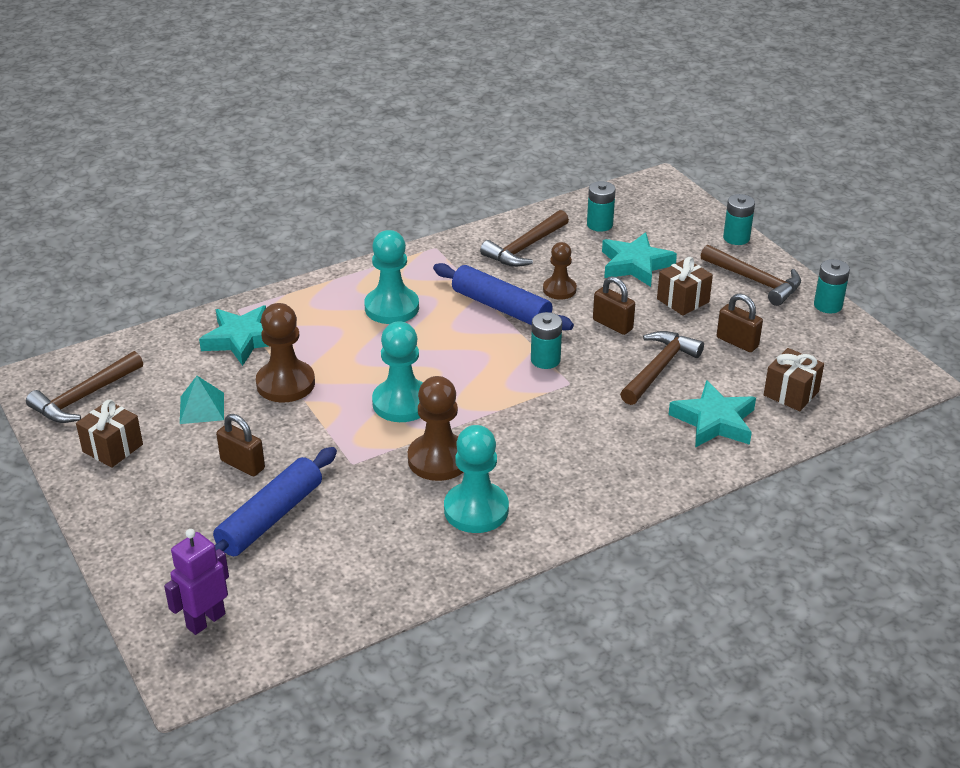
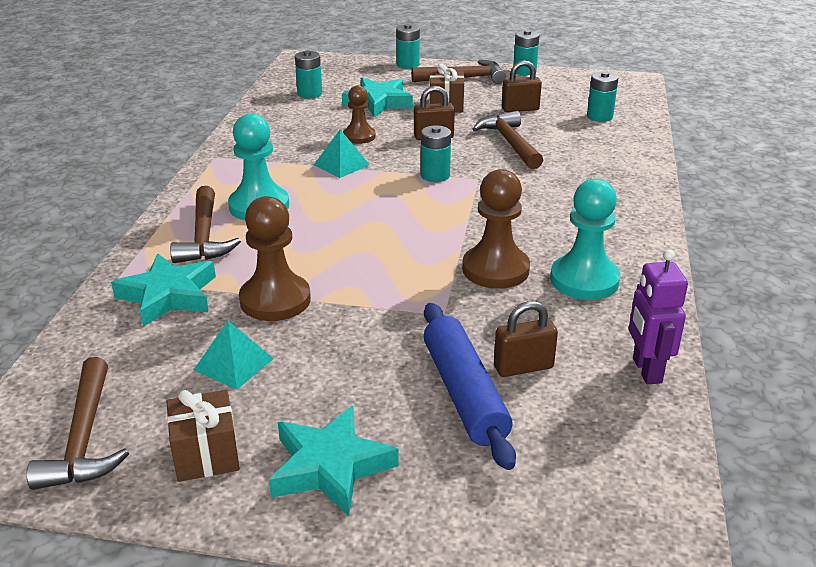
camera: 50 degrees left, 5 degrees down
purple robot [164,529,229,635] -> purple robot moved to [629,250,688,384]
brown padlock [216,414,265,476] -> brown padlock moved to [494,301,558,377]
turquoise pawn [372,322,423,422] -> none
blue rolling pin [433,263,574,330] -> turquoise pyramid [314,129,370,178]
brown hammer [480,210,569,267] -> brown hammer moved to [170,186,241,263]
turquoise star [668,380,756,448] -> turquoise star moved to [269,406,399,516]
brown gift [764,348,824,411] -> turquoise battery [587,71,618,122]

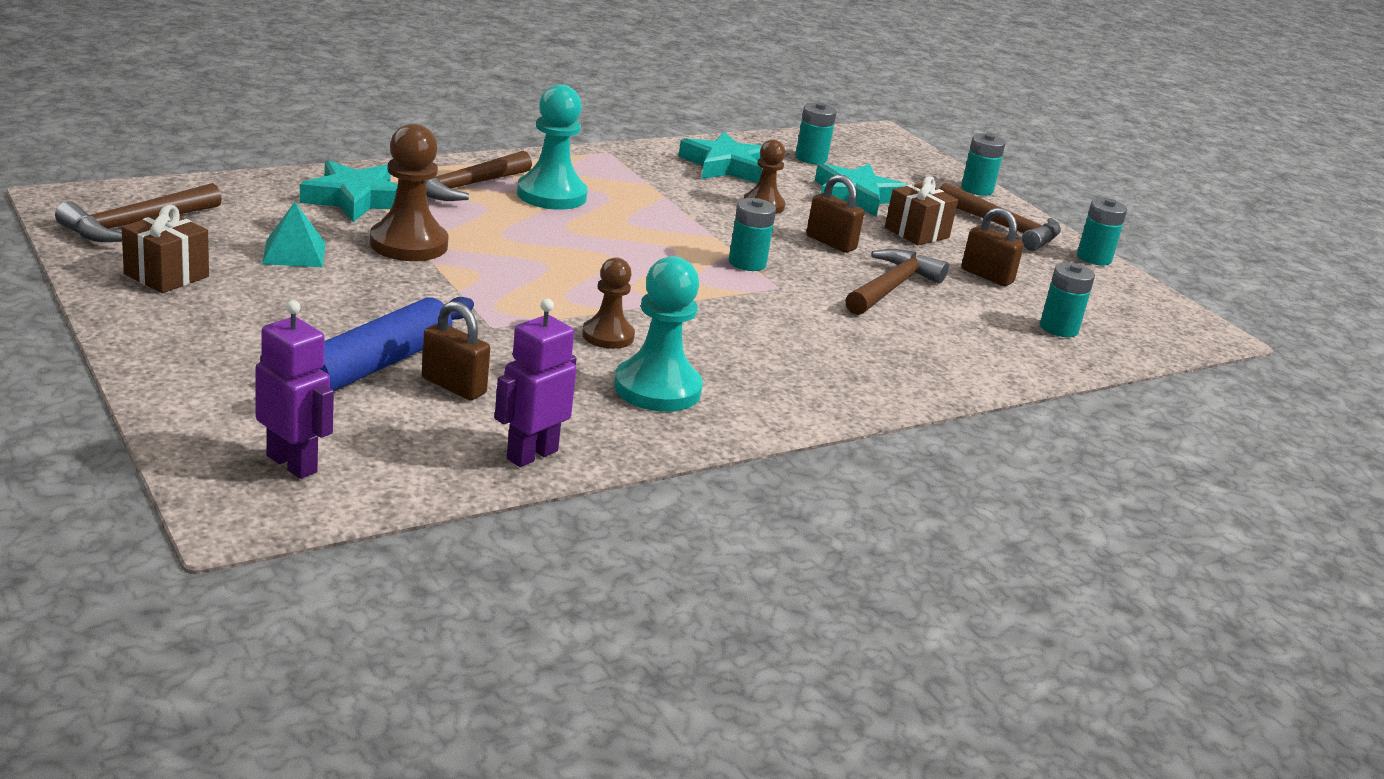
camera: 45 degrees right, 5 degrees down
turquoise star [269,406,399,516] -> turquoise star moved to [678,132,762,183]
turquoise pyramid [314,129,370,178] -> none
brown pawn [462,169,530,289] -> brown pawn [582,257,635,349], size x0.63
none -> purple robot [255,300,334,479]

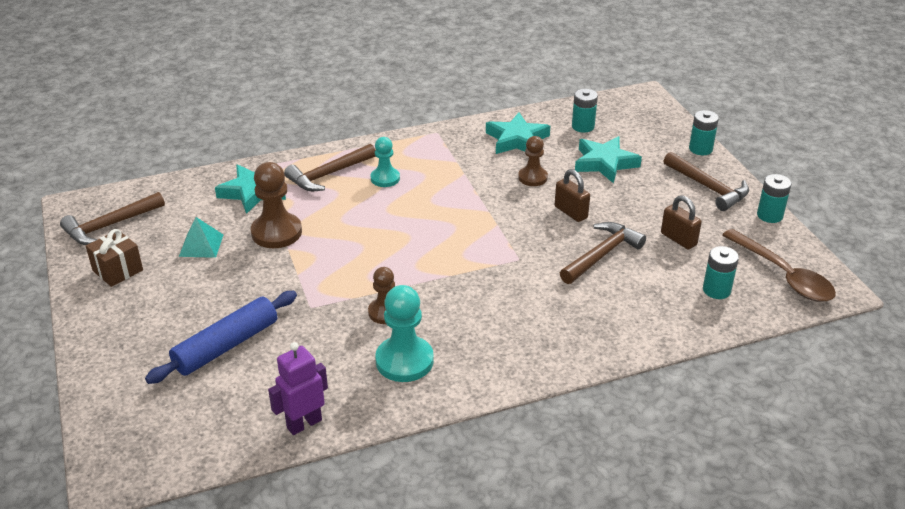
camera: 15 degrees right, 10 degrees up
purple robot [255,300,334,479] -> none
brown padlock [422,301,490,400] -> none
turquoise pawn [517,84,588,210] -> turquoise pawn [370,137,400,187], size x0.63
turquoise battery [729,198,776,271] -> none
brown gift [885,176,958,246] -> none
none -> brown spoon [722,229,836,302]

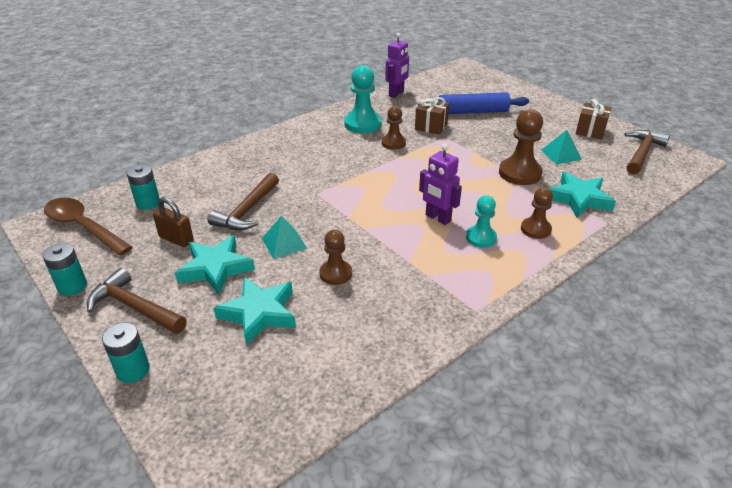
camera: 160 degrees right, 0 degrees up
blue rolling pin [145,291,297,384] -> blue rolling pin turned 60 degrees clockwise [418,92,529,114]
brown hammer [284,144,376,191] -> brown pawn [521,187,553,239]
turquoise star [486,113,550,154] -> turquoise star moved to [175,235,255,295]
brown padlock [555,169,590,222] -> turquoise pyramid [262,216,308,259]
turquoise battery [572,89,598,133] -> none
none -> brown gift [415,97,449,135]
none -> purple robot [419,144,462,225]

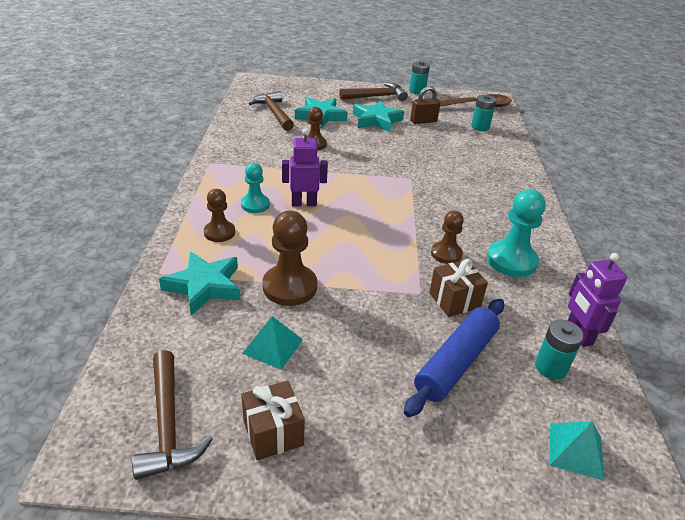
camera: 130 degrees right, 0 degrees up
turquoise battery [102,322,150,383] -> turquoise battery moved to [535,320,584,380]
brown hammer [208,173,279,230] -> brown hammer moved to [249,91,294,131]
turquoise pyramid [262,216,308,259] -> turquoise pyramid moved to [550,421,604,481]

